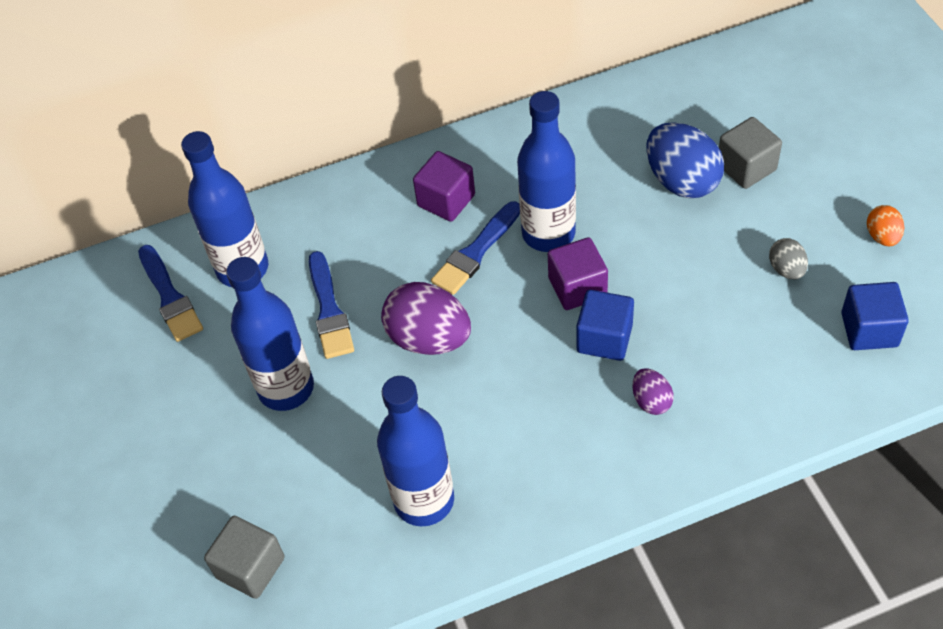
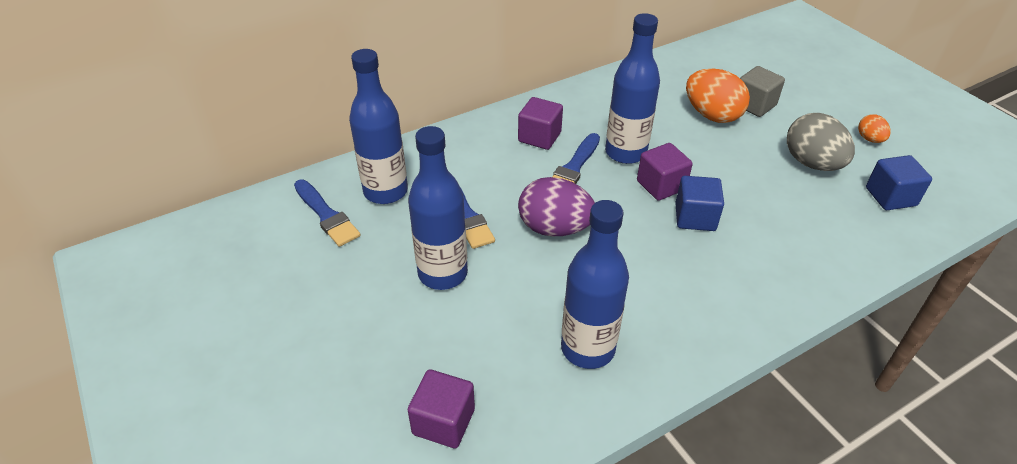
camera: 15 degrees left, 10 degrees down
grey cube [204,516,285,599] -> purple cube [408,369,475,448]
purple egg [632,368,674,415] -> none
blue egg [646,122,724,198] -> orange egg [686,69,750,123]
grey egg [769,238,808,279] -> grey egg [787,113,855,171], size x1.96

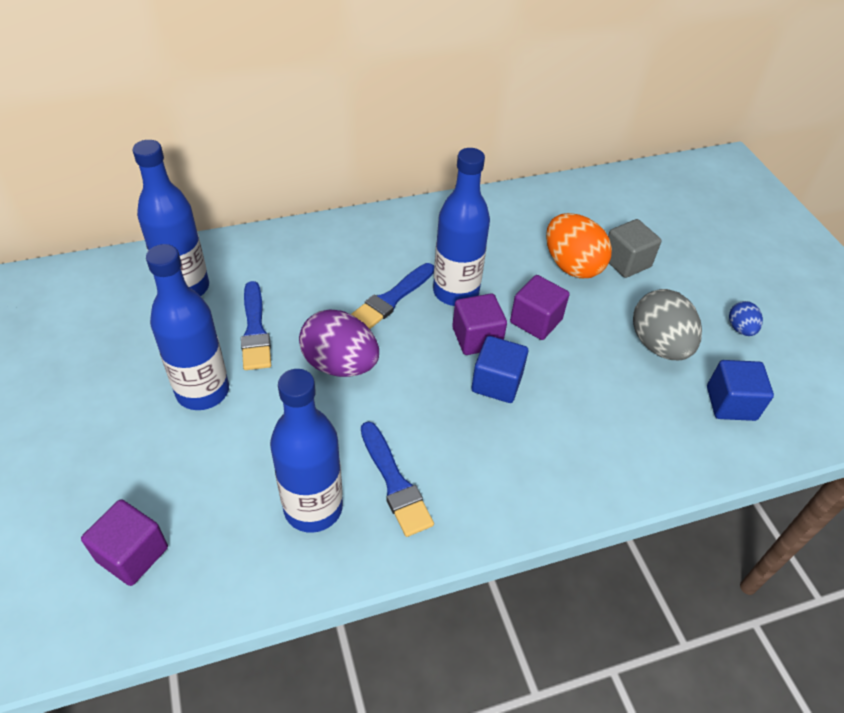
camera: 10 degrees right, 5 degrees up
blue brush [294,179,360,247] -> blue brush moved to [361,421,434,537]
purple cube [518,97,563,150] -> purple cube moved to [510,275,570,340]
orange egg [858,114,891,143] -> blue egg [729,301,763,336]

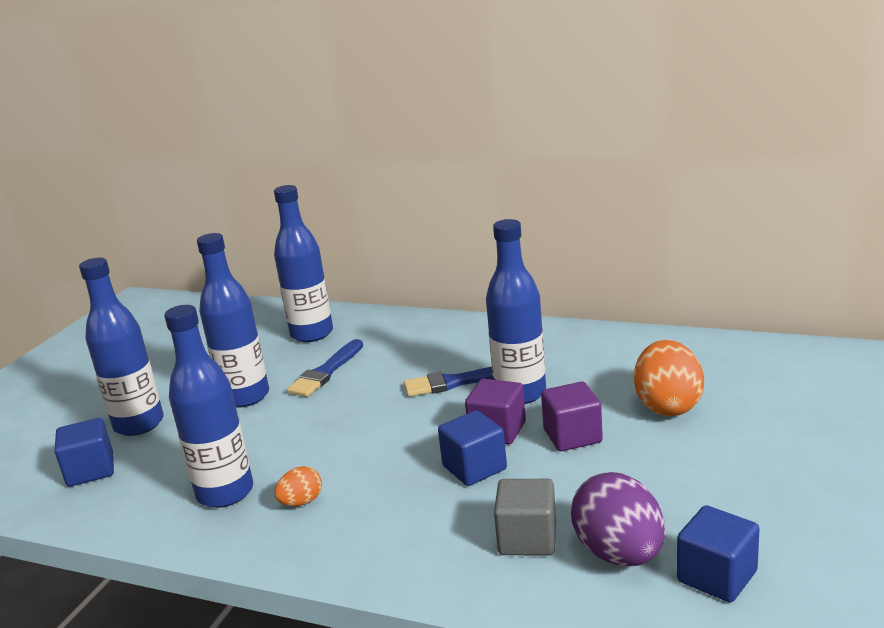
camera: 45 degrees right, 25 degrees down
purple cube [81,499,168,586] -> blue cube [54,418,114,487]
purple egg [299,310,379,377] -> purple egg moved to [571,472,665,566]
blue brush [361,421,434,537] -> orange egg [274,466,322,506]
grey cube [608,219,661,278] -> grey cube moved to [494,479,556,556]
grey egg [633,289,702,360] -> none
blue egg [729,301,763,336] -> none
none -> blue bottle [79,258,164,436]

